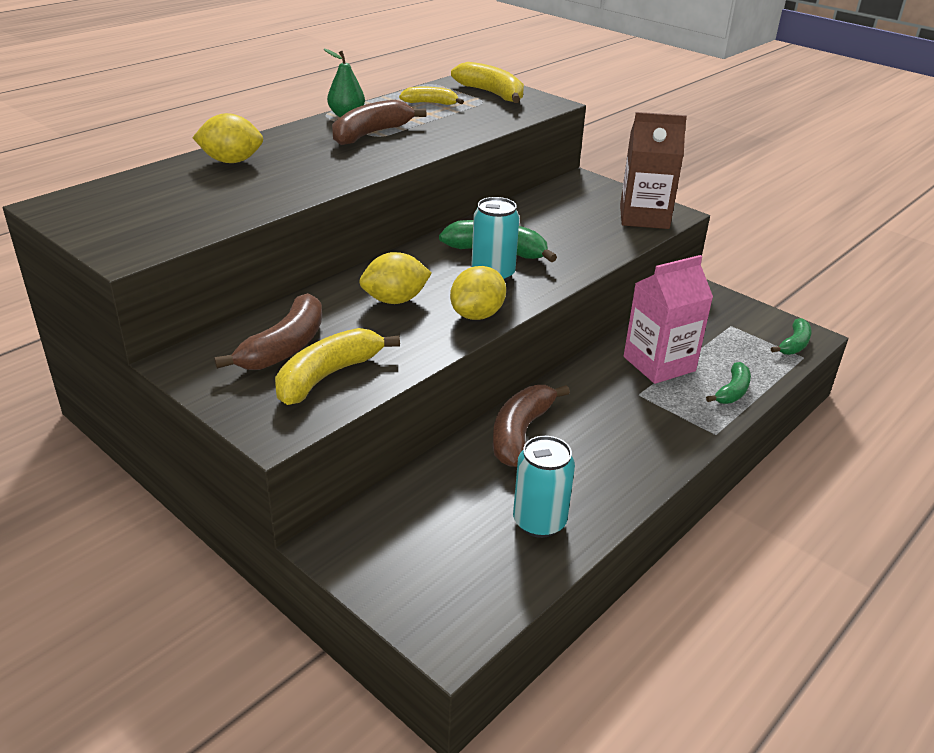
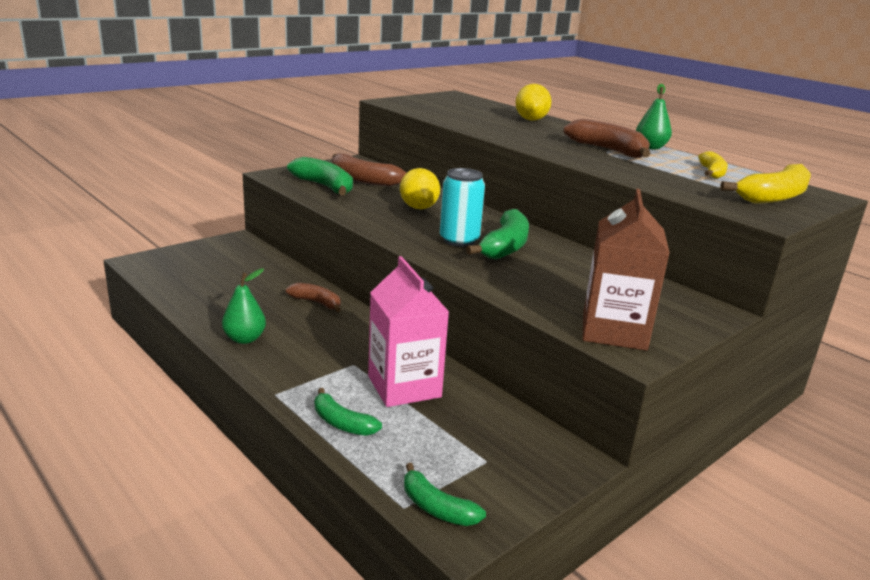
camera: 95 degrees right, 10 degrees down
yellow banana [275,328,400,405] -> green banana [287,157,353,195]
yellow lemon [450,266,506,320] -> none
brown banana [493,385,570,467] -> brown banana [286,283,341,312], size x0.61
turquoise can [513,436,575,538] -> none
none -> green pear [222,268,266,344]

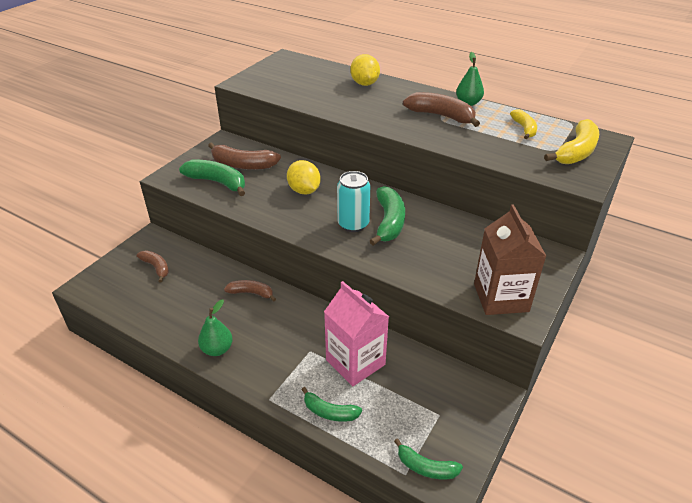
camera: 15 degrees left, 15 degrees up
none -> brown banana [137,250,169,282]

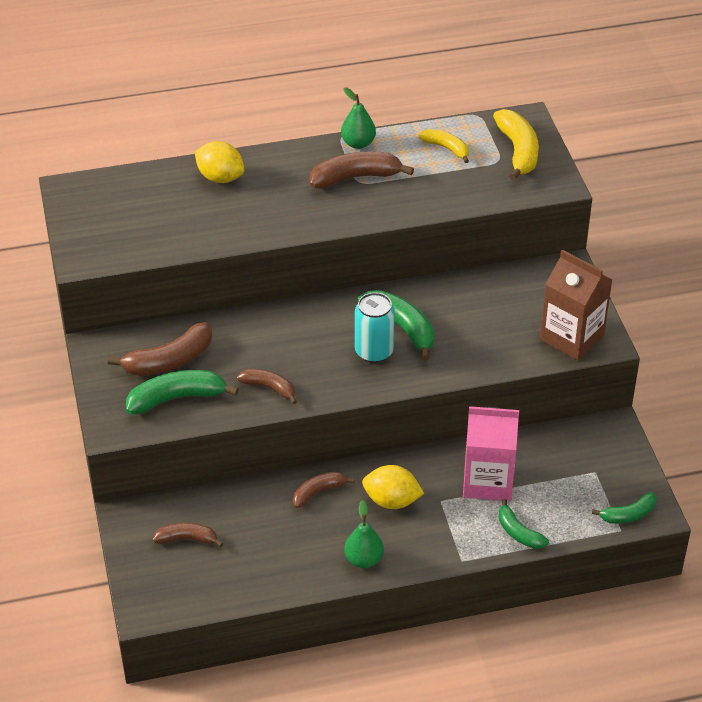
camera: 45 degrees left, 5 degrees up
yellow lemon [287,160,321,195] -> yellow lemon moved to [362,465,424,509]
green banana [301,387,362,422] -> green banana turned 75 degrees clockwise [499,499,549,549]
none -> brown banana [237,369,297,404]

